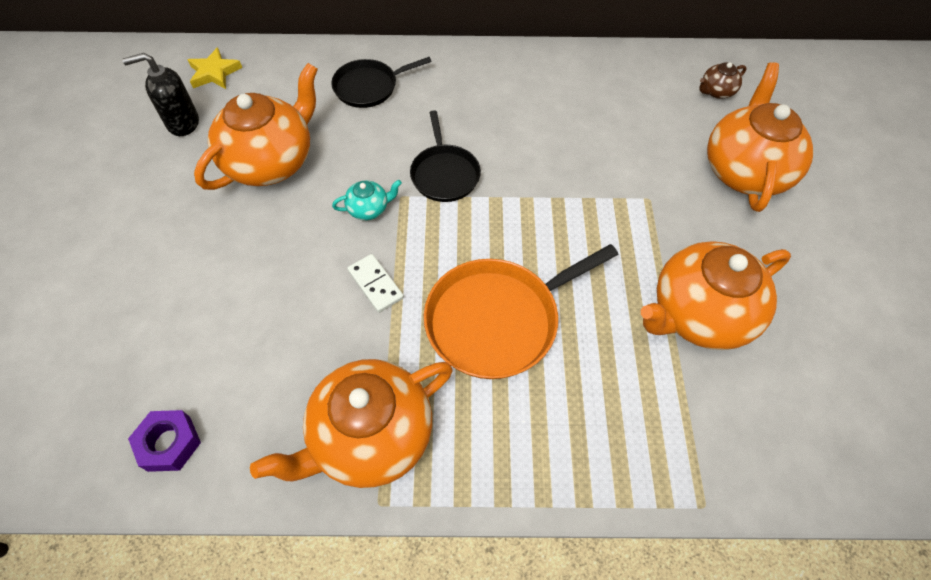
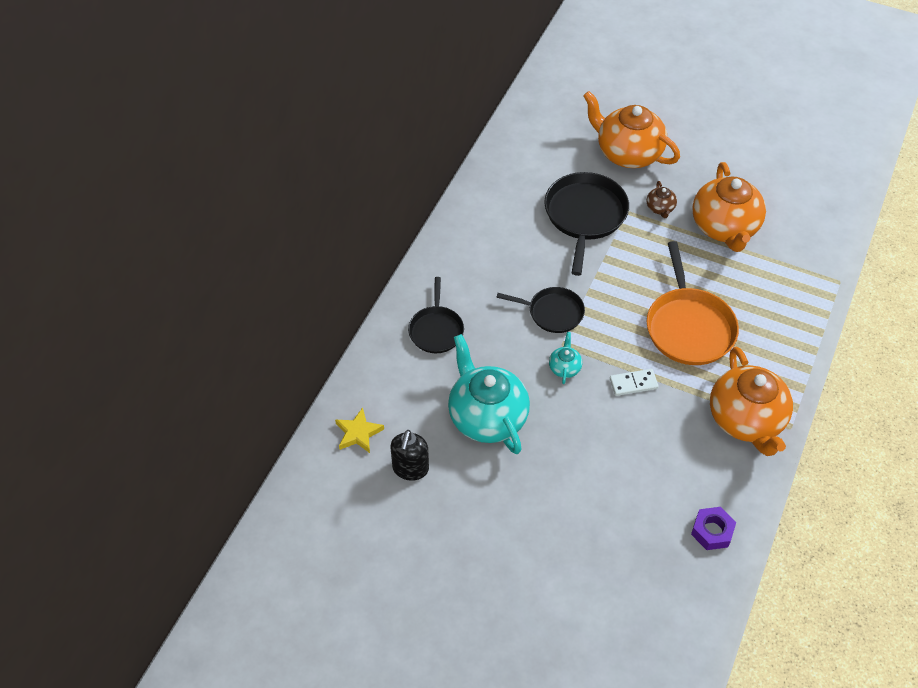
camera: 65 degrees left, 5 degrees down
orange teapot [194,63,318,190] -> turquoise teapot [448,334,530,454]
brown teapot [699,62,747,98] -> brown teapot moved to [647,181,677,218]
none -> black pan [544,172,629,276]

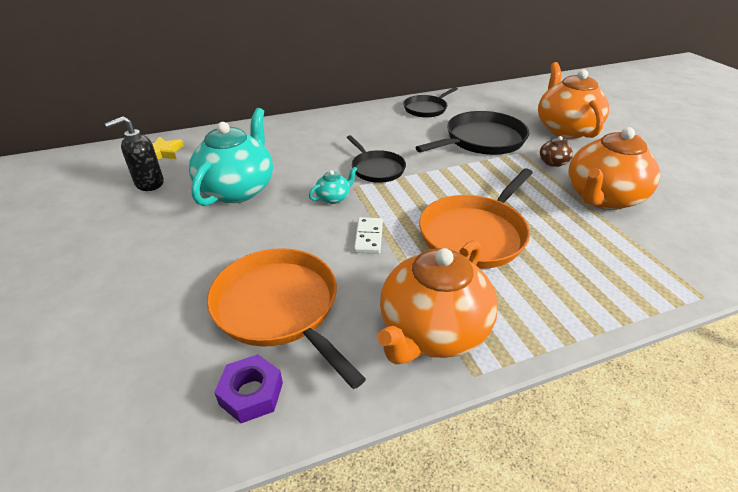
camera: 45 degrees right, 15 degrees down
black pan [408,277,464,353] -> black pan moved to [403,87,458,118]
white domino [610,369,659,396] -> white domino turned 60 degrees clockwise [354,217,383,254]
none -> orange pan [207,248,366,389]

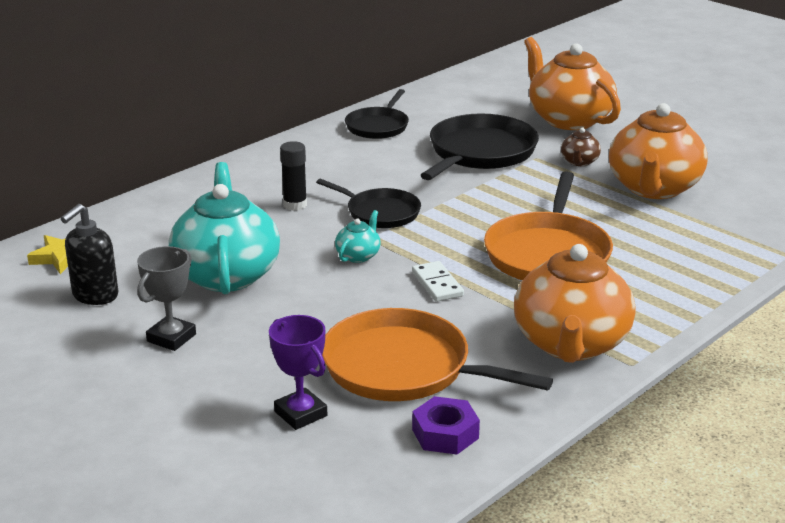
camera: 25 degrees left, 10 degrees down
none -> grey trophy [137,246,196,351]
none -> purple trophy [269,315,327,430]
none -> black glue stick [280,141,307,211]

